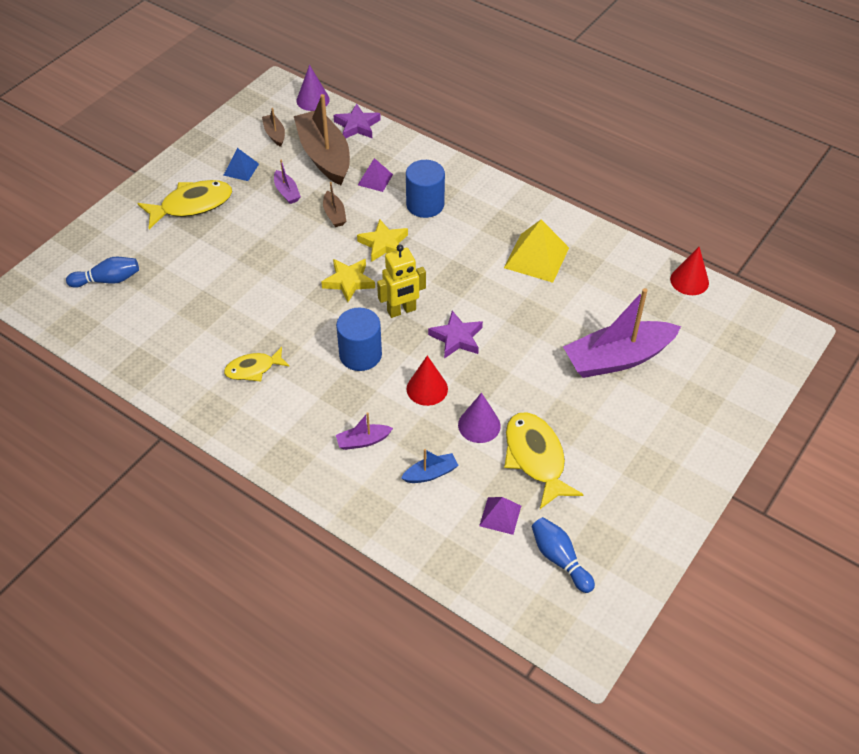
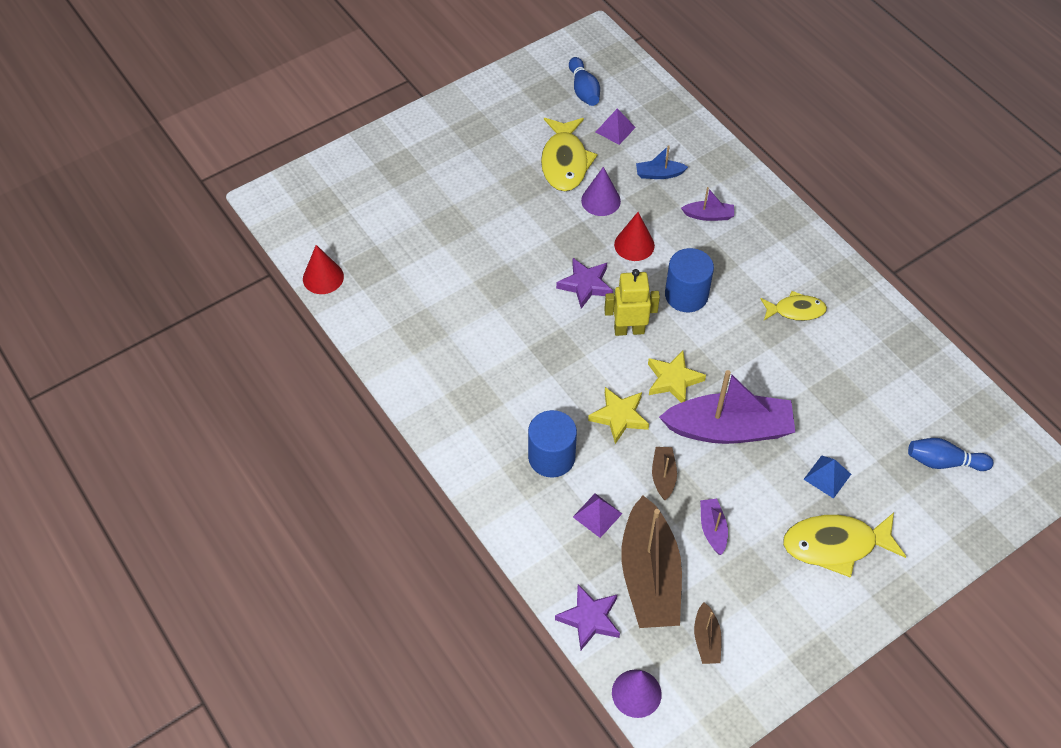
camera: 160 degrees left, 5 degrees up
blue pyramid [223,148,259,181] -> blue pyramid moved to [803,455,851,499]
yellow pyramid [504,220,569,283] -> none
purple boat [563,288,681,378] -> purple boat moved to [659,370,795,444]

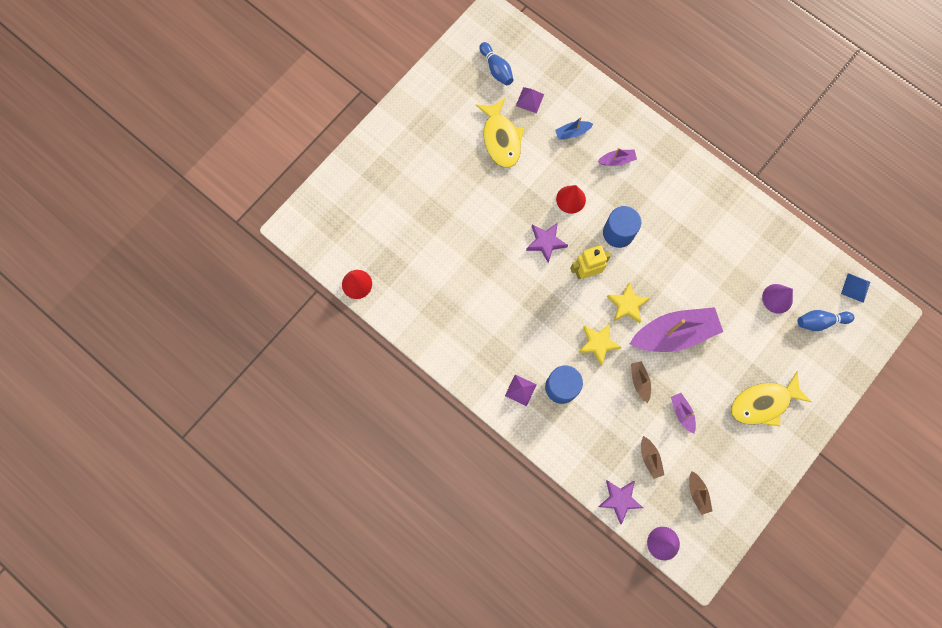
camera: 15 degrees left, 20 degrees up
purple pyramid [573,493,622,538] -> purple pyramid moved to [505,375,537,406]
purple cone [581,167,621,216] -> purple cone moved to [762,284,793,314]
brown boat [621,495,682,628] -> brown boat [641,436,664,479], size x0.44
yellow fish [761,291,827,321] -> none
blue pyramid [803,455,851,499] -> blue pyramid moved to [841,273,870,303]

